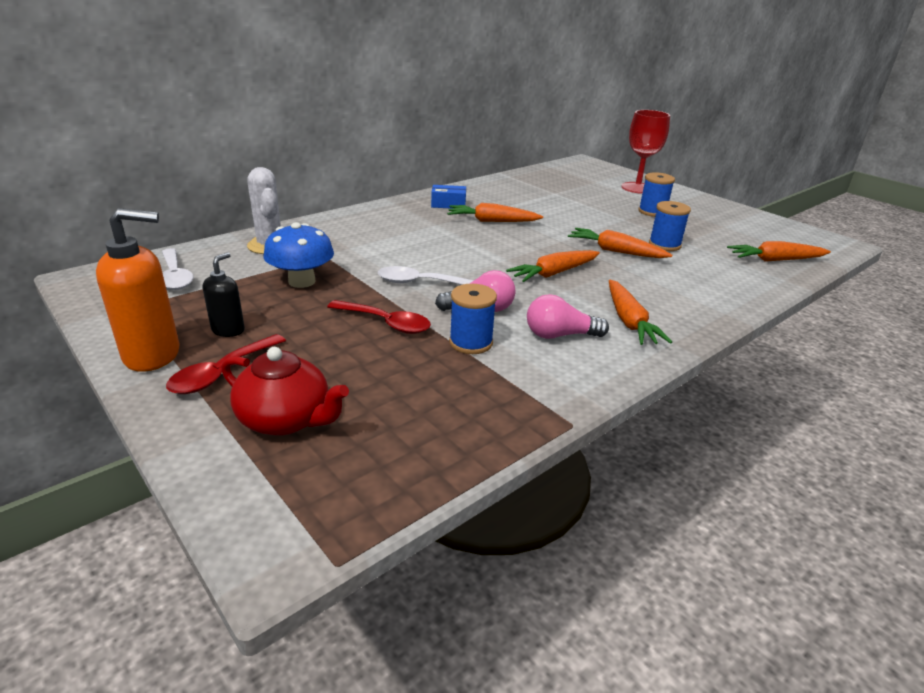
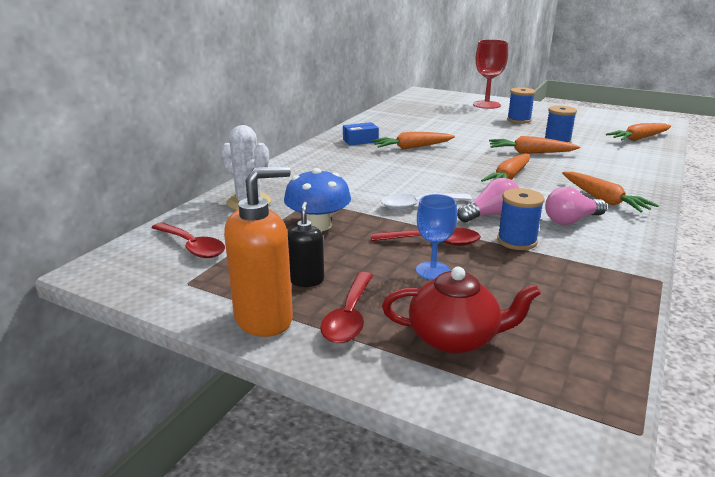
camera: 20 degrees left, 5 degrees down
white spoon [162,248,193,290] -> red spoon [152,222,225,258]
none -> blue goblet [416,194,457,280]

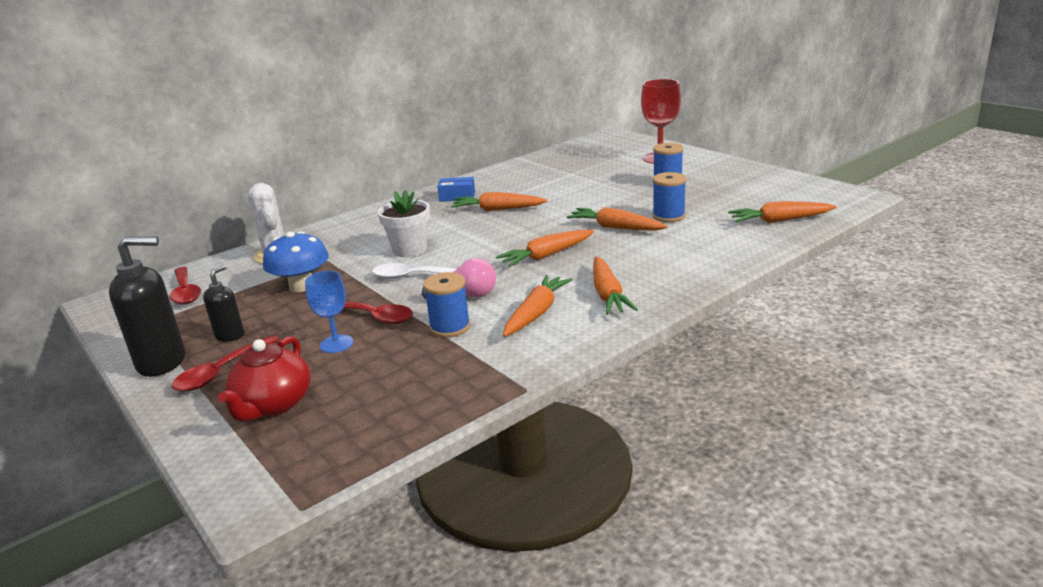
camera: 25 degrees right, 0 degrees up
orange soap dispenser [224,166,293,337] -> black soap dispenser [109,236,185,377]
red teapot [382,267,541,354] -> red teapot turned 75 degrees clockwise [218,336,311,422]
pink light bulb [545,187,607,225] -> orange carrot [503,275,573,337]
none -> white flower pot [378,190,430,257]

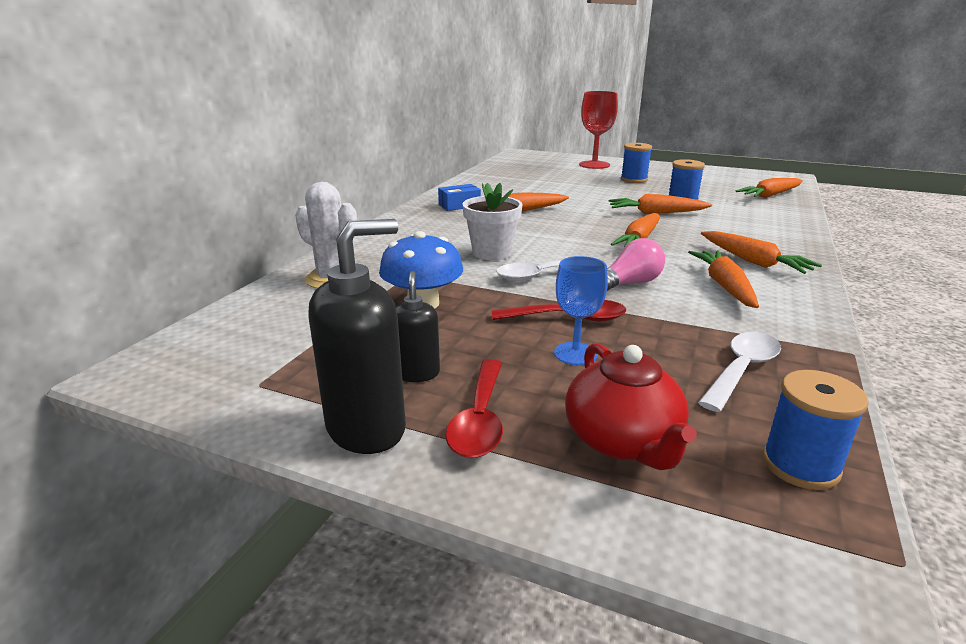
camera: 30 degrees left, 0 degrees up
red spoon [169,267,201,304] -> none
blue spool [423,272,471,338] -> blue spool moved to [763,370,869,490]
none -> white spoon [698,332,781,412]

